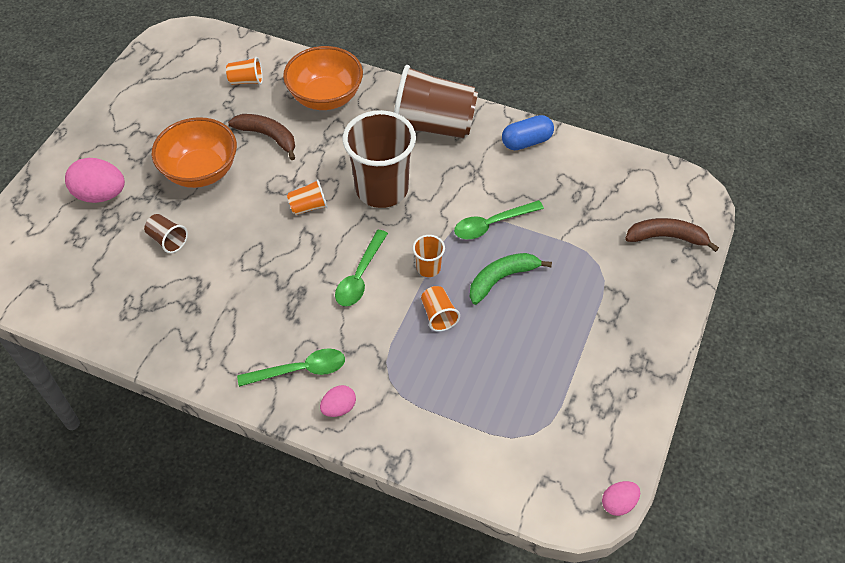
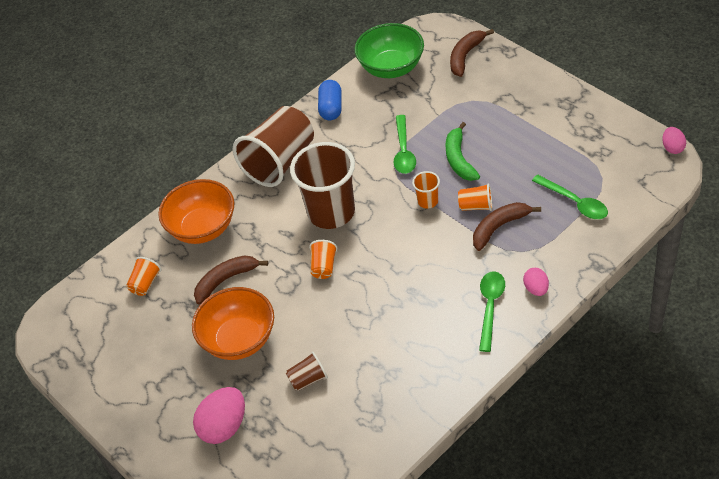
camera: 60 degrees left, 5 degrees down
green spoon [335,230,388,307] -> green spoon moved to [532,175,608,219]
none -> green bowl [354,23,424,78]
none -> brown banana [473,202,541,251]

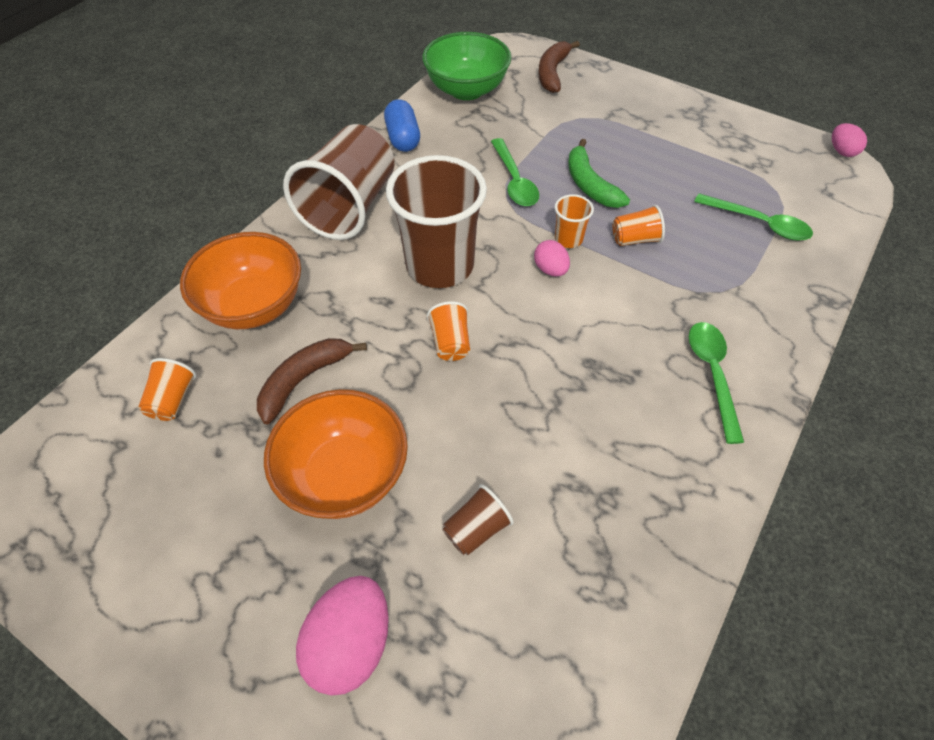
camera: 20 degrees left, 5 degrees up
brown banana [473,202,541,251] -> none
pink egg [523,268,549,296] -> pink egg moved to [534,240,570,277]

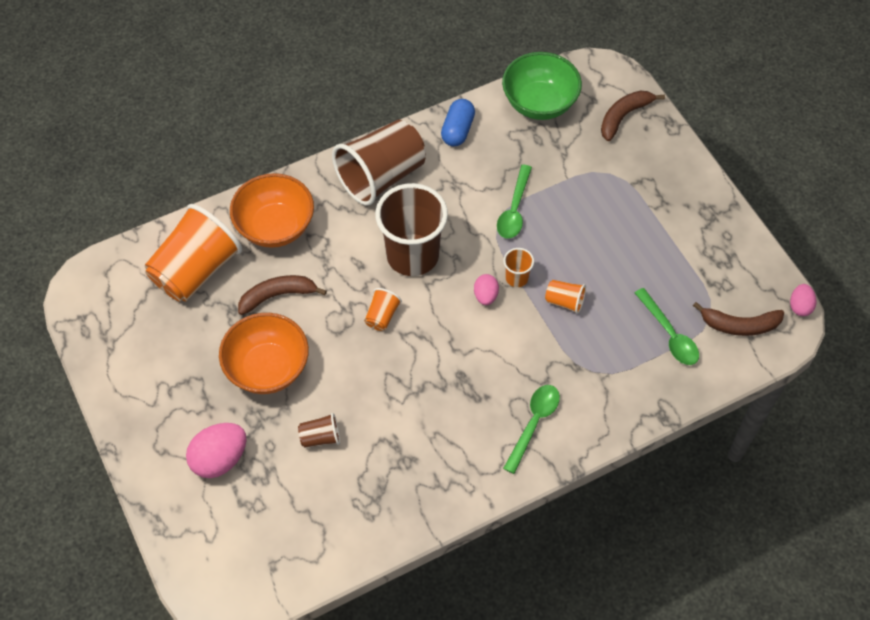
camera: 30 degrees right, 5 degrees up
orange cup [138,358,196,421] -> orange cup [145,204,242,302], size x2.31
green banana [568,139,630,208] -> none
none -> brown banana [693,302,784,336]

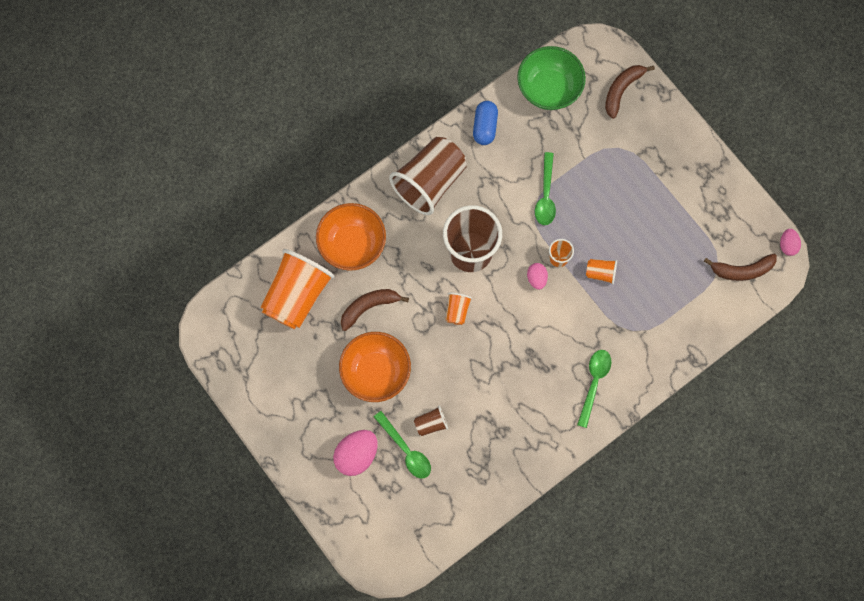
camera: 10 degrees left, 15 degrees up
green spoon [635,288,699,365] -> green spoon moved to [374,411,431,478]

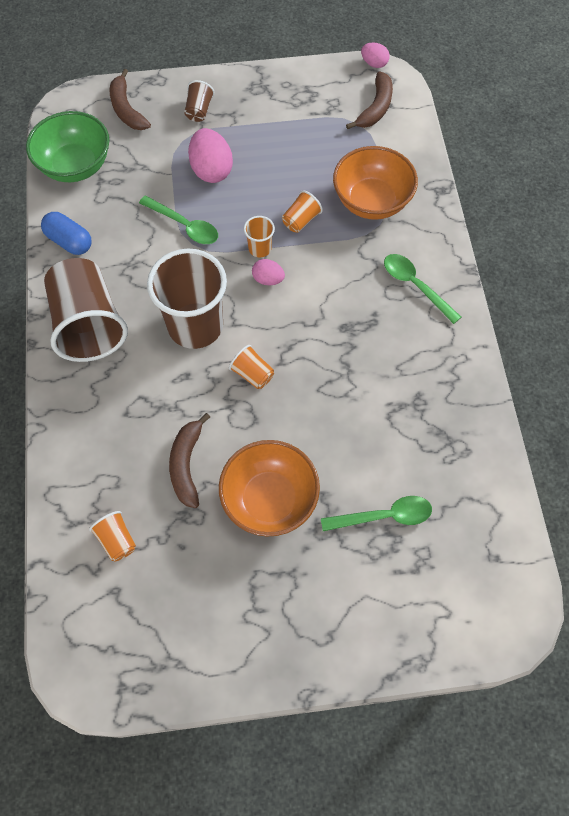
camera: 60 degrees left, 10 degrees down
orange cup [260,249,335,330] -> orange cup [89,511,136,562], size x0.43
orange bowl [316,203,386,271] -> orange bowl moved to [333,146,418,220]
pink egg [333,430,378,476] -> pink egg moved to [188,128,233,183]
brown cup [414,405,448,436] -> brown cup moved to [184,80,215,122]

